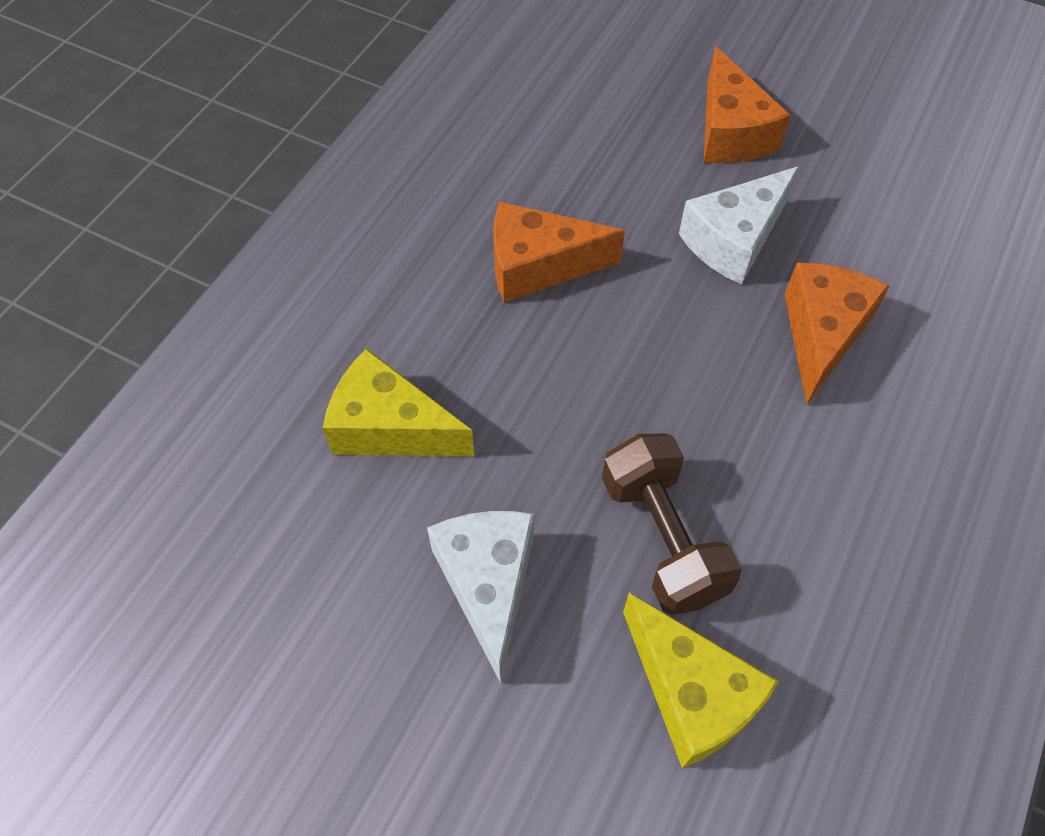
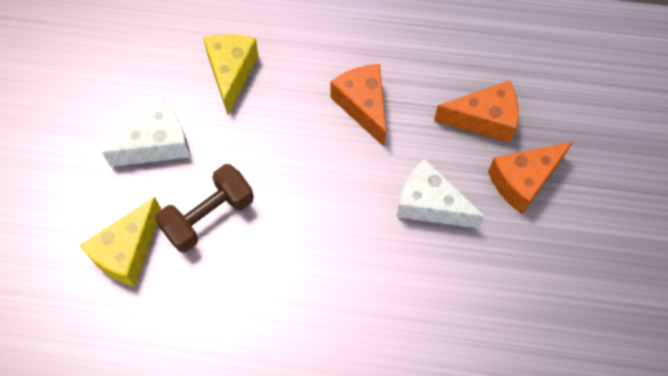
camera: 70 degrees right, 5 degrees up
orange cheese [785,263,890,405] -> orange cheese moved to [434,81,519,143]

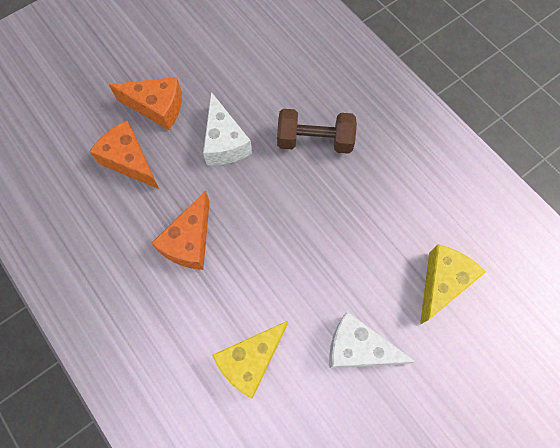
camera: 135 degrees left, 5 degrees up
yellow cheese [80,197,162,287] -> yellow cheese turned 45 degrees counterclockwise [420,244,486,325]
brown dumbbell [155,164,254,253] -> brown dumbbell moved to [277,109,357,154]

